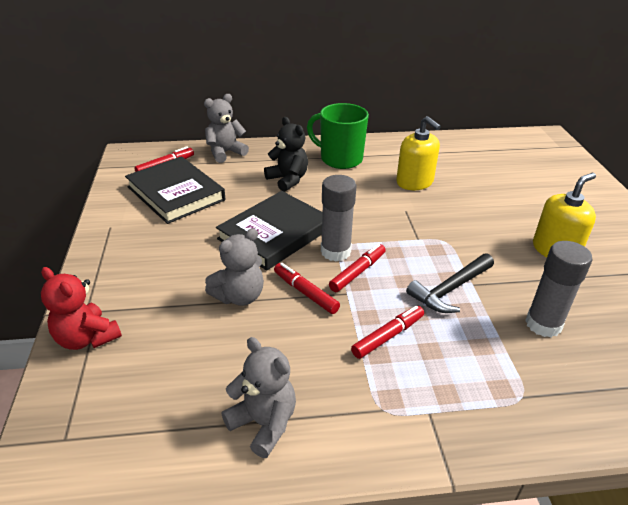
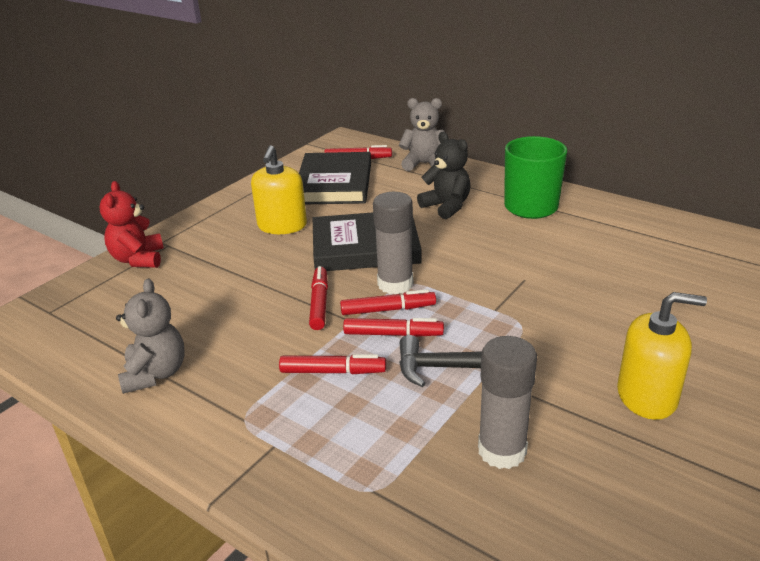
camera: 45 degrees right, 5 degrees down
grey teddy bear [205,228,264,306] -> none
black teddy bear [264,117,308,192] -> black teddy bear turned 45 degrees counterclockwise [417,132,471,219]
yellow soap dispenser [396,116,441,190] -> yellow soap dispenser moved to [251,145,307,234]
none -> red marker [343,318,444,337]

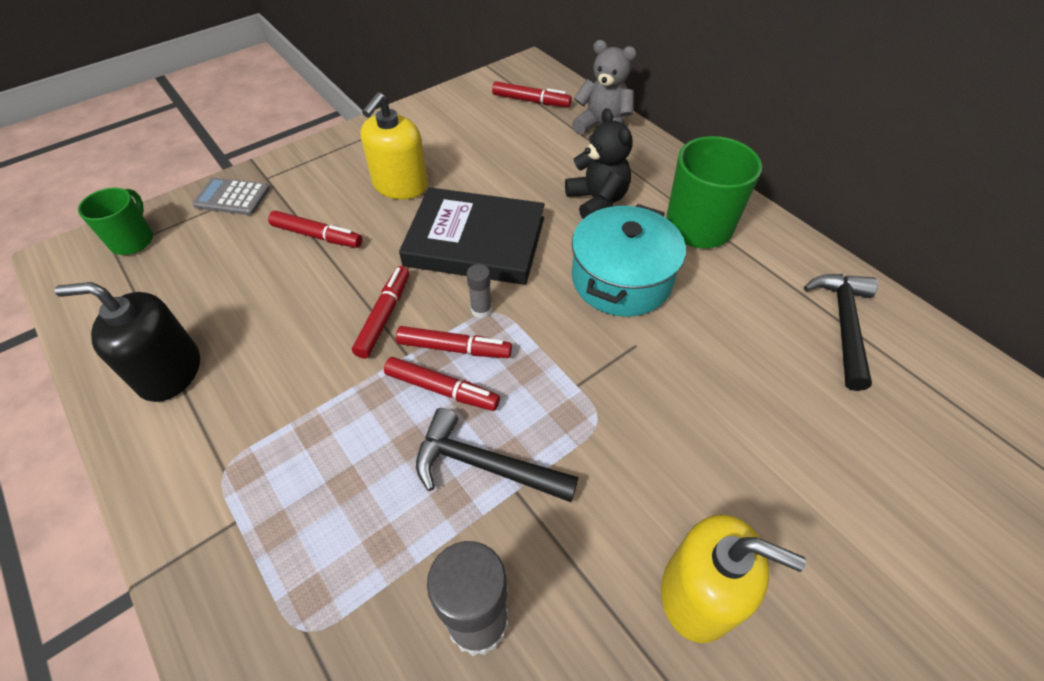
camera: 15 degrees right, 20 degrees up
red teddy bear [100,181,164,268] -> grey calculator [192,177,270,215]
grey teddy bear [116,279,185,394] -> black soap dispenser [54,282,200,402]
red marker [279,354,386,374] -> red marker moved to [268,211,362,248]
black book [299,152,371,204] -> none
grey glue stick [373,192,413,294] -> grey glue stick [467,264,492,318], size x0.49
none -> green mug [78,188,153,255]
none -> turquoise pot [572,204,686,317]
none -> black hammer [804,274,878,391]

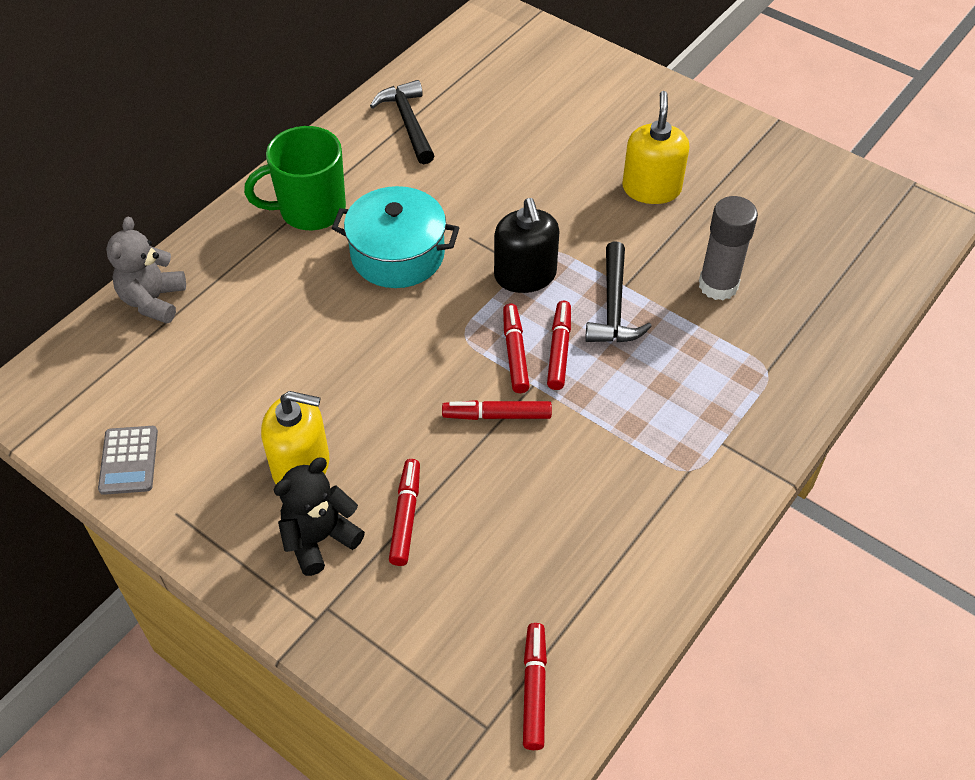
camera: 105 degrees left, 0 degrees up
black soap dispenser [54,282,200,402] -> black soap dispenser moved to [494,198,559,293]
green mug [78,188,153,255] -> none
grey calculator [192,177,270,215] -> grey calculator moved to [98,426,158,495]
black book [399,187,545,285] -> none
grey glue stick [467,264,492,318] -> none
red marker [492,81,572,107] -> red marker moved to [523,623,547,750]
black teddy bear [565,108,633,219] -> black teddy bear moved to [274,458,365,576]
black hammer [804,274,878,391] -> black hammer turned 75 degrees clockwise [370,80,435,164]

